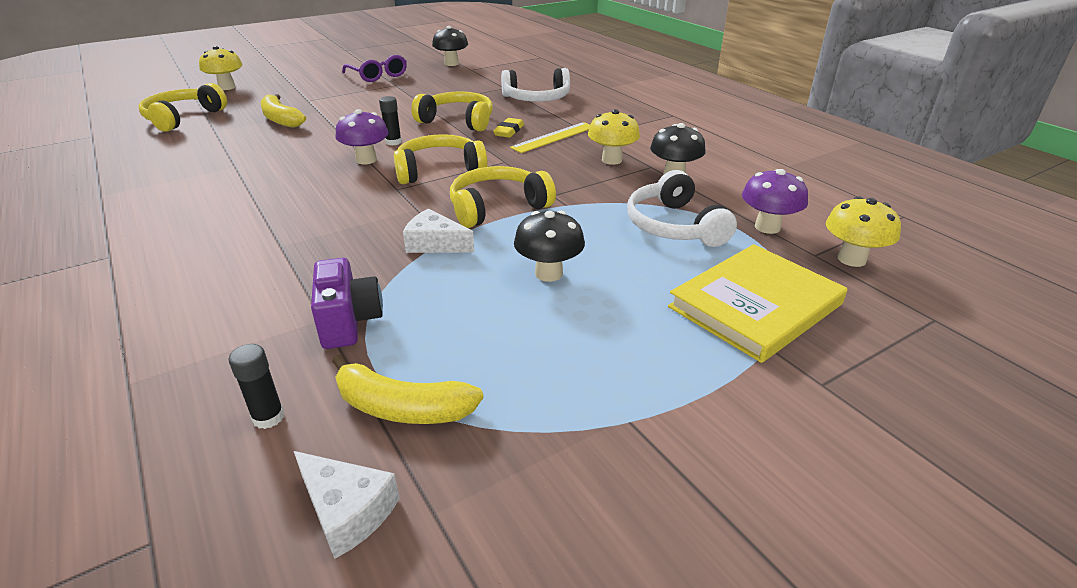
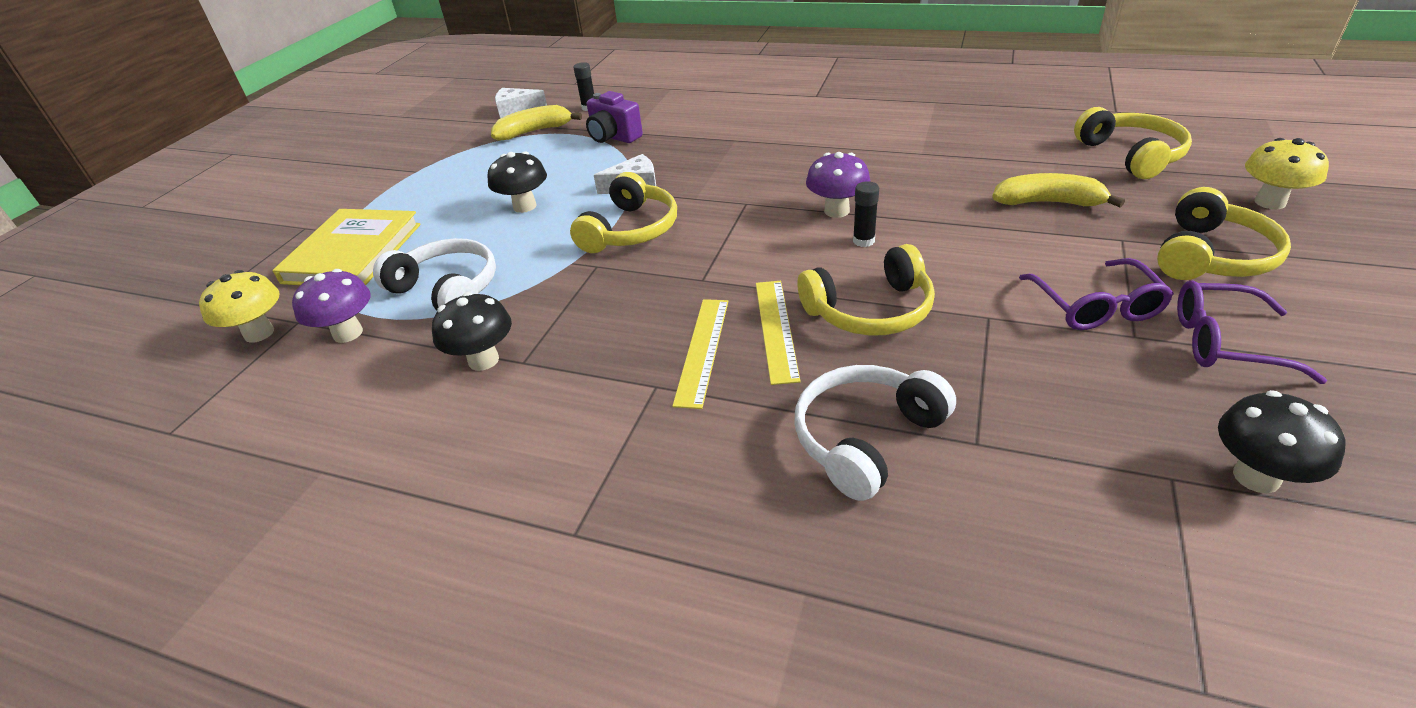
camera: 145 degrees right, 5 degrees up
yellow headphones [394,134,488,184] -> yellow headphones moved to [1157,187,1291,280]
yellow eraser [493,118,524,138] -> yellow ruler [756,281,801,385]
yellow mushroom [588,109,640,165] -> none
none -> purple glasses [1019,258,1174,330]

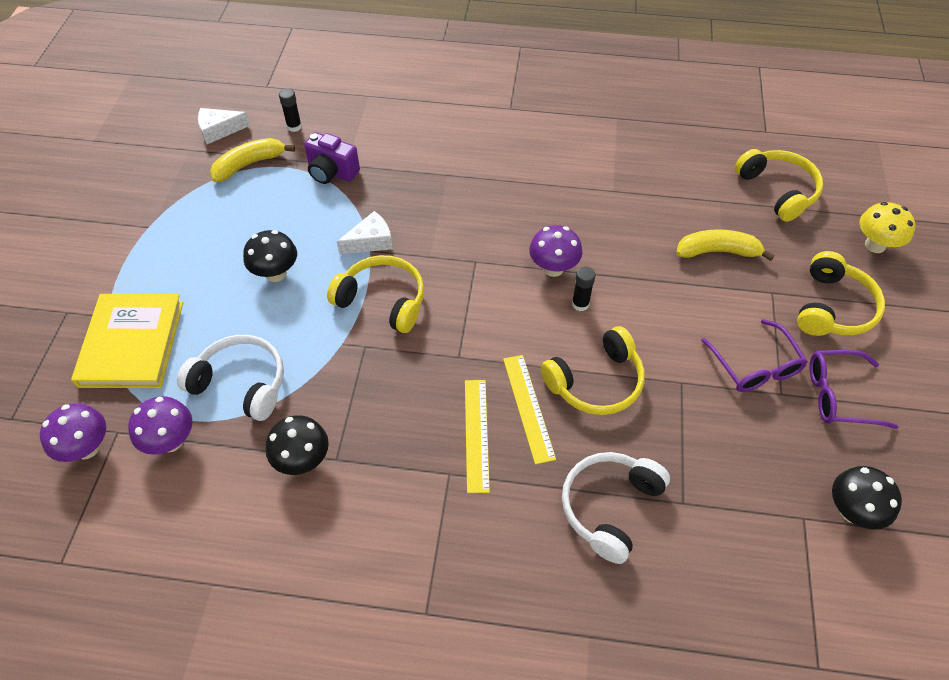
camera: 15 degrees left, 15 degrees up
yellow mushroom [199,270,280,343] -> purple mushroom [40,403,106,462]
yellow headphones [570,172,677,253] -> yellow headphones turned 75 degrees counterclockwise [327,255,424,333]

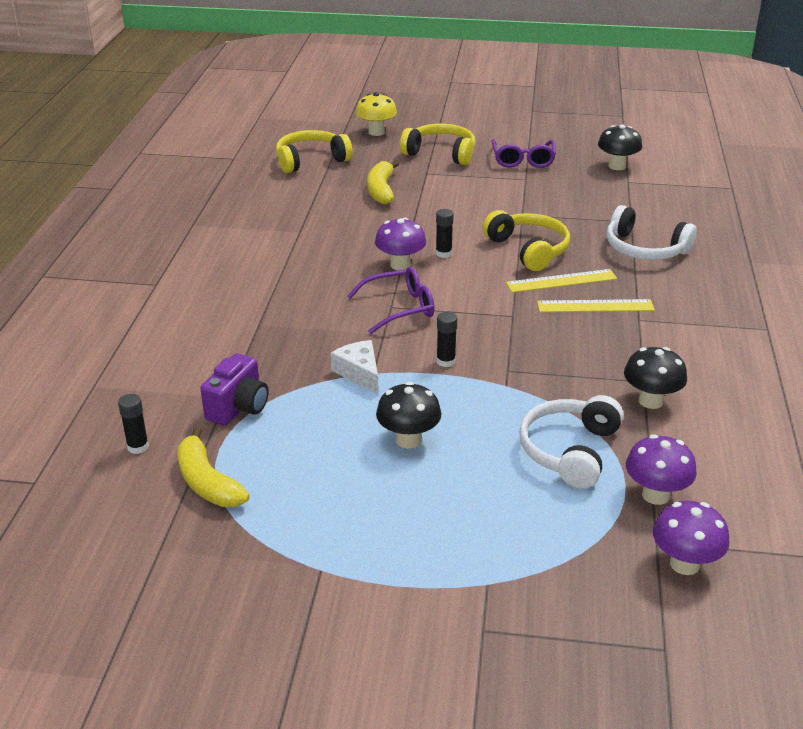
camera: 90 degrees left, 20 degrees down
yellow book [71,294,183,388] -> none
white cheese [198,108,250,144] -> none
yellow headphones [327,255,424,333] -> black glue stick [436,312,457,367]
purple glasses [701,319,808,392] -> purple glasses moved to [347,267,435,334]

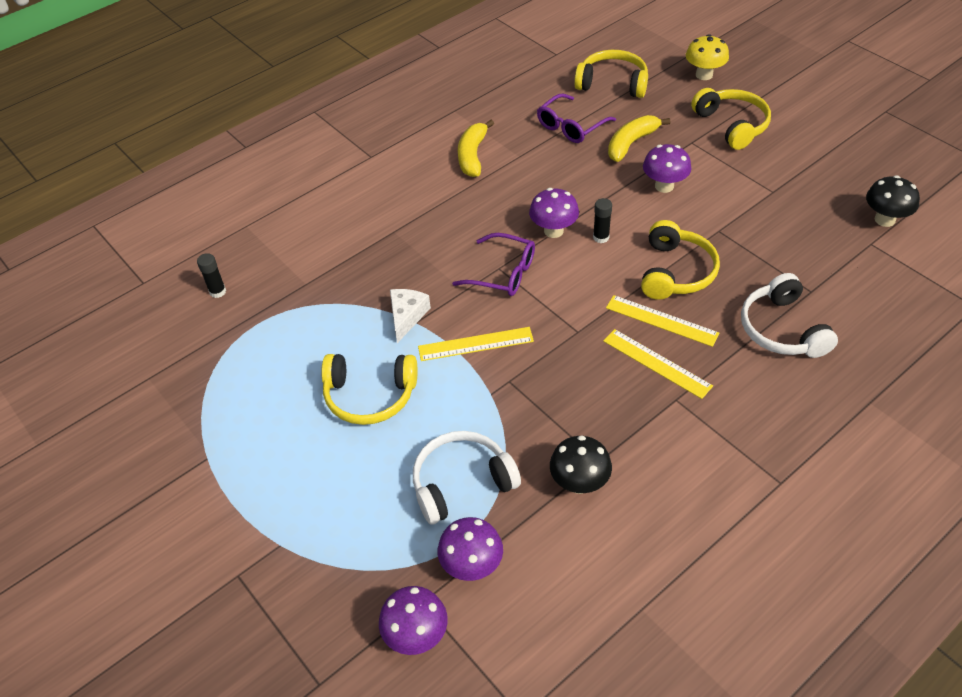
camera: 45 degrees right, 15 degrees up
yellow banana [177,427,250,507] -> yellow banana moved to [458,120,494,177]
purple camera [200,353,269,425] -> none
black mushroom [376,382,442,448] -> yellow headphones [321,354,418,425]
black glue stick [436,312,457,367] -> yellow ruler [418,327,534,361]
purple glasses [492,139,556,168] -> purple glasses moved to [537,93,616,143]
none -> purple mushroom [643,144,691,193]

